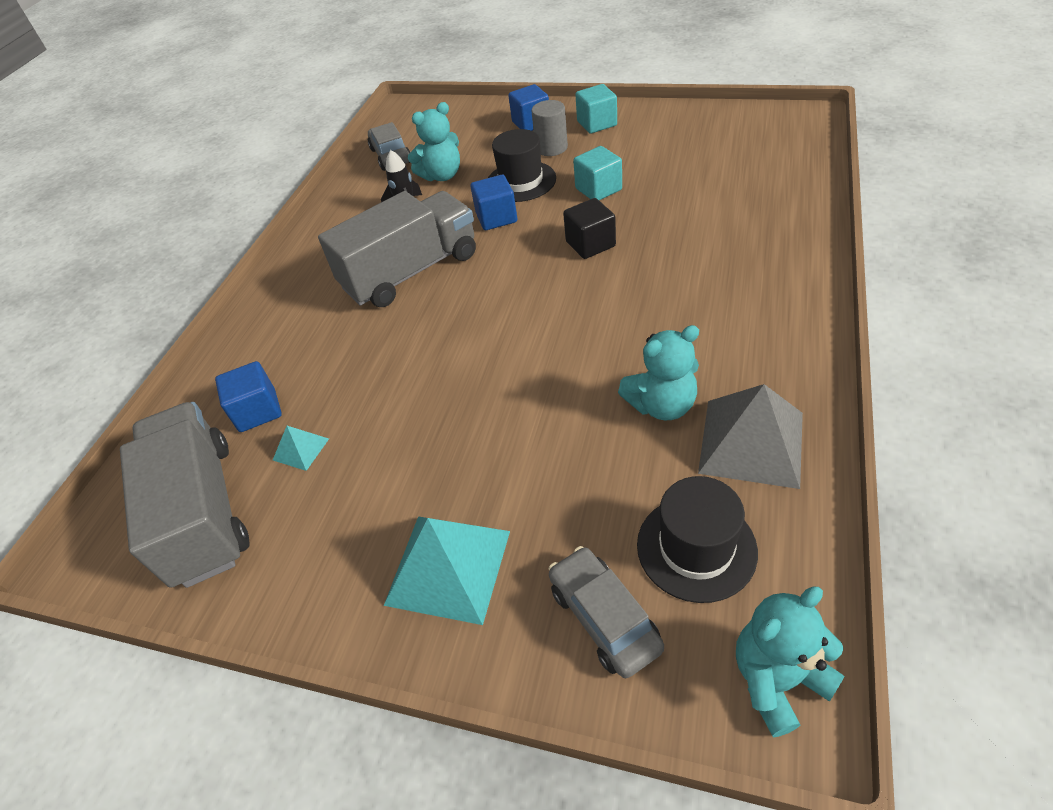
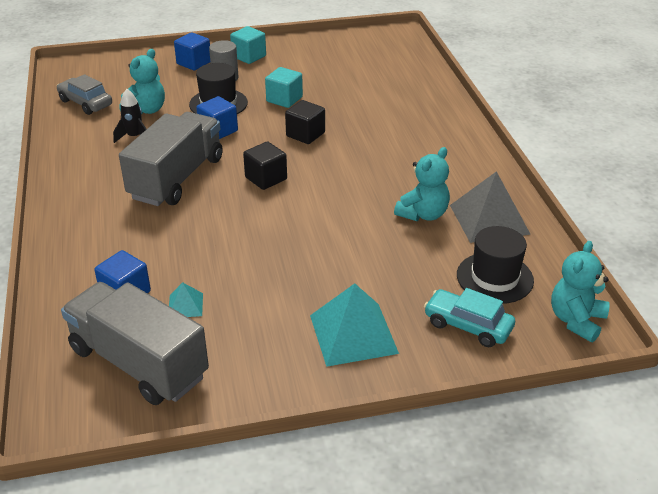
camera: 35 degrees left, 10 degrees down
grey car [548,546,664,678] -> turquoise car [424,288,515,347]
none -> black cube [243,141,287,190]

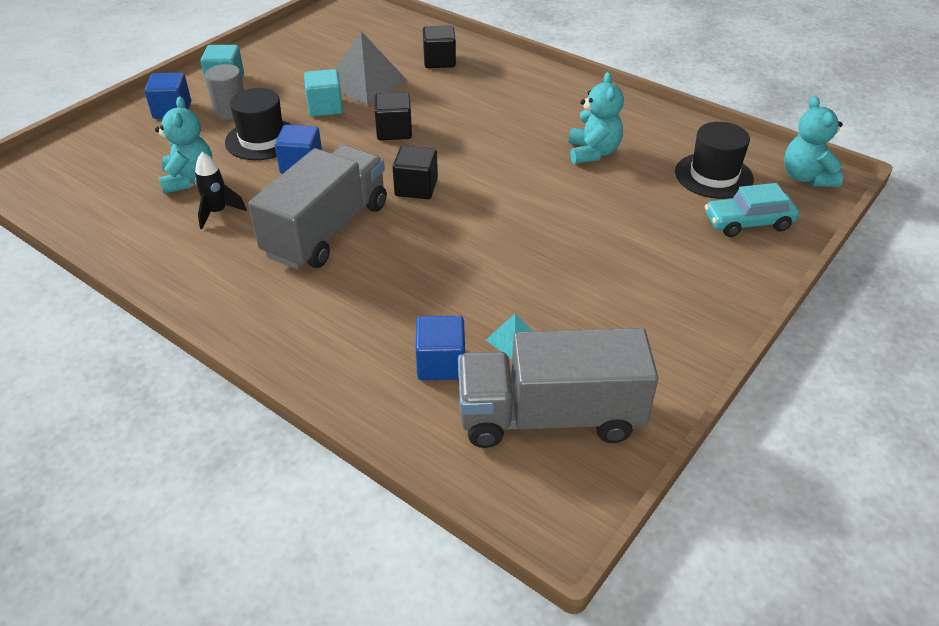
camera: 40 degrees left, 5 degrees up
grey car [56,74,112,115] -> none
grey truck [119,112,223,206] -> grey truck turned 45 degrees clockwise [248,145,387,269]
turquoise pyramid [310,283,399,367] -> none
grey pyramid [450,171,530,243] -> grey pyramid moved to [335,31,408,105]
none -> black cube [423,25,456,68]

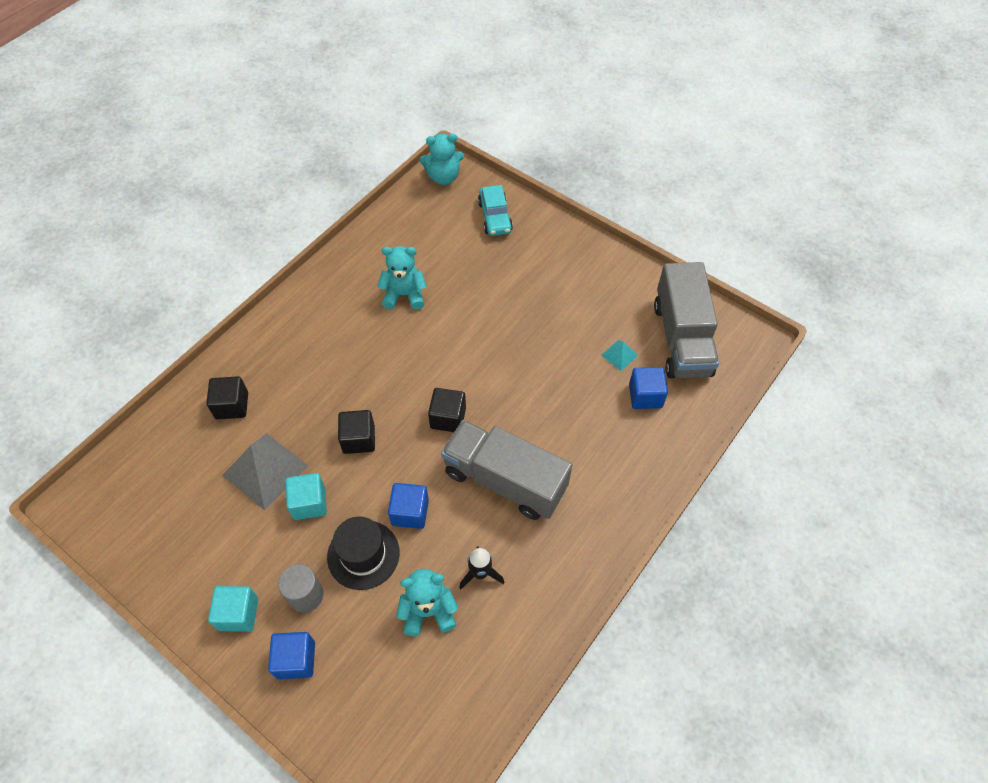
camera: 90 degrees left, 15 degrees up
black hat [675,122,754,199] -> none

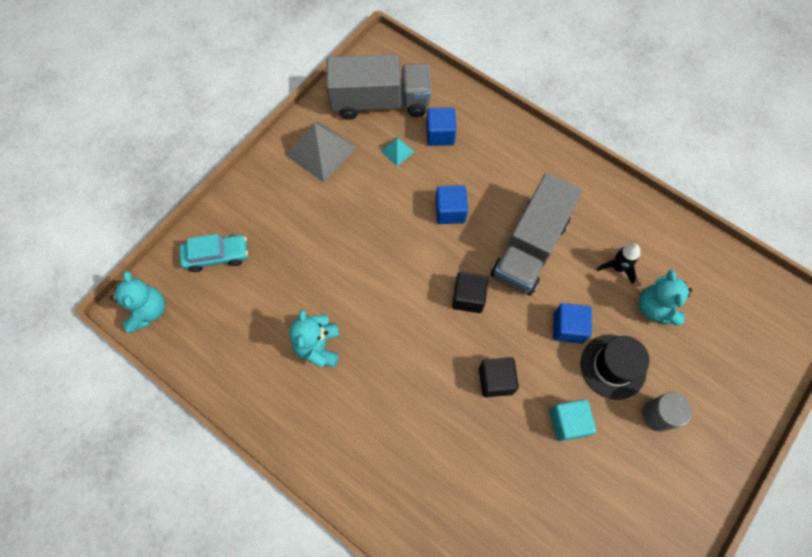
camera: 90 degrees left, 10 degrees up
black cube [206,376,248,419] -> none
turquoise cube [208,586,258,632] -> none
grey pyramid [222,433,308,510] -> grey pyramid moved to [286,121,357,182]
blue cube [268,632,315,679] -> blue cube moved to [435,185,468,224]

